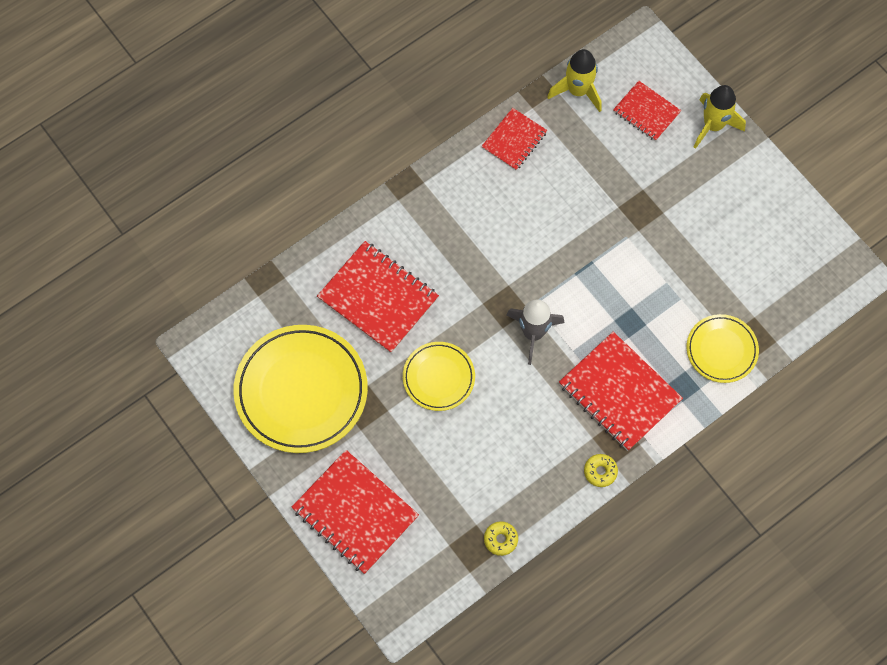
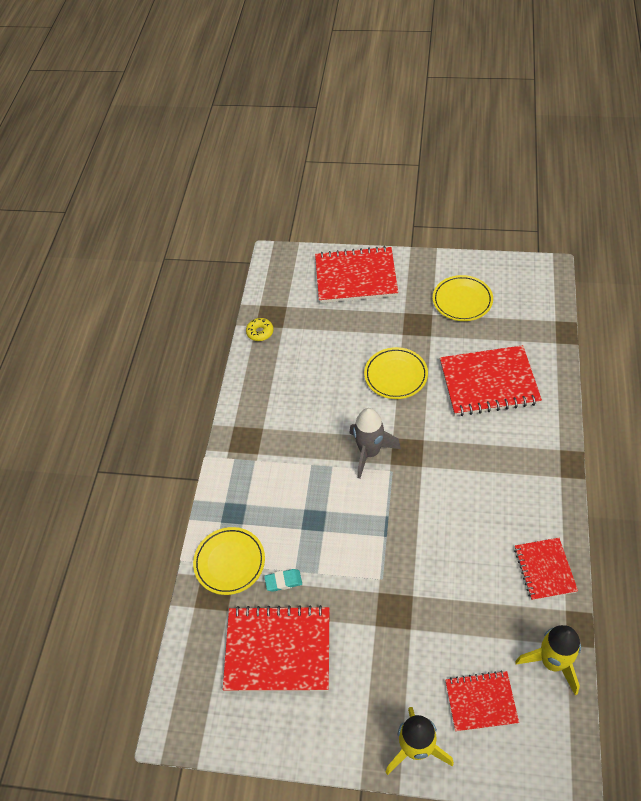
camera: 140 degrees right, 15 degrees down
yellow plate [233,325,368,453] -> yellow plate [433,275,493,321], size x0.54
red notebook [559,332,683,451] -> red notebook moved to [223,605,330,692]
yellow donut [584,454,618,487] -> none
none -> turquoise eraser [264,569,302,592]

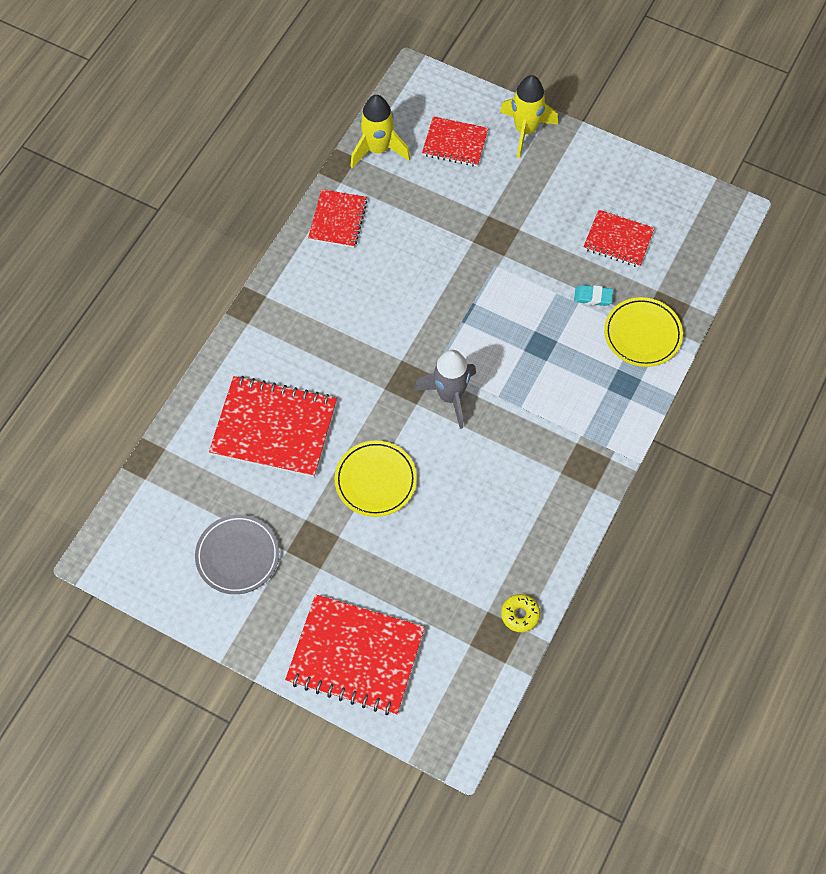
camera: 165 degrees left, 10 degrees up
red notebook [223,605,330,692] -> red notebook [584,210,655,267], size x0.58
yellow plate [433,275,493,321] -> grey plate [195,515,279,594]

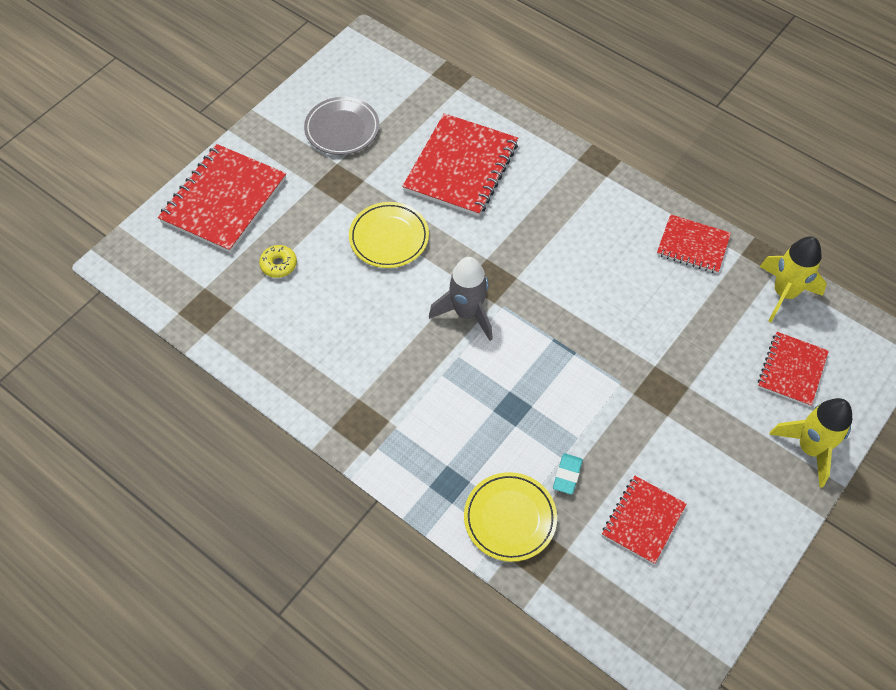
camera: 100 degrees right, 5 degrees down
yellow donut [501,594,540,632] -> yellow donut moved to [259,245,297,278]

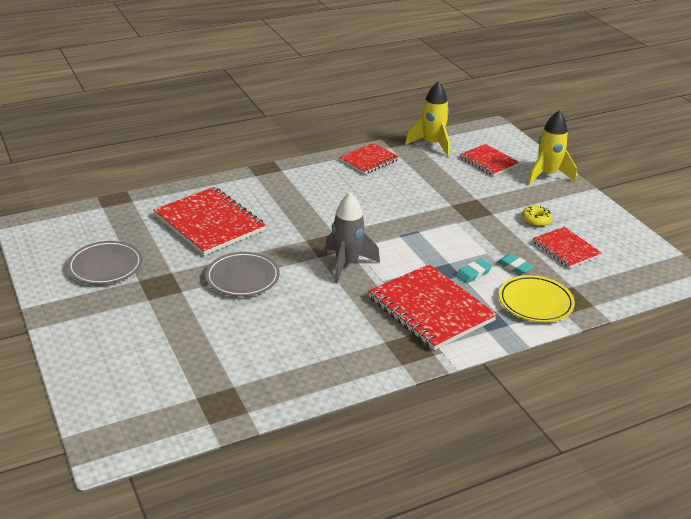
camera: 65 degrees left, 25 degrees down
red notebook [158,144,286,253] -> red notebook moved to [368,264,497,350]
yellow donut [259,245,297,278] -> yellow donut moved to [522,205,552,227]
yellow plate [349,202,429,268] -> grey plate [205,252,280,297]
none -> turquoise eraser [456,259,492,283]

